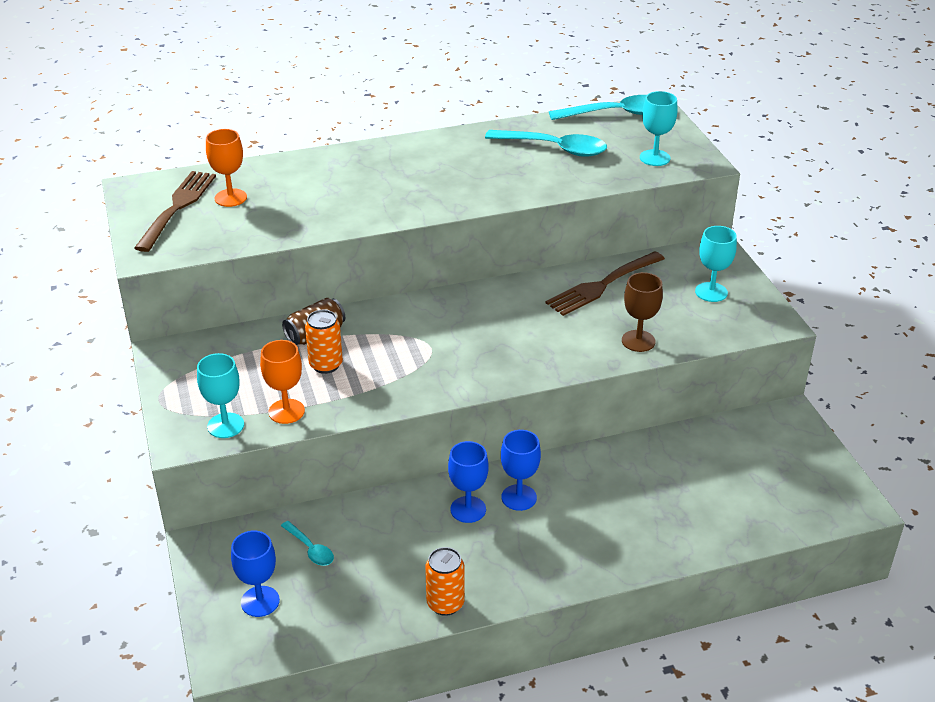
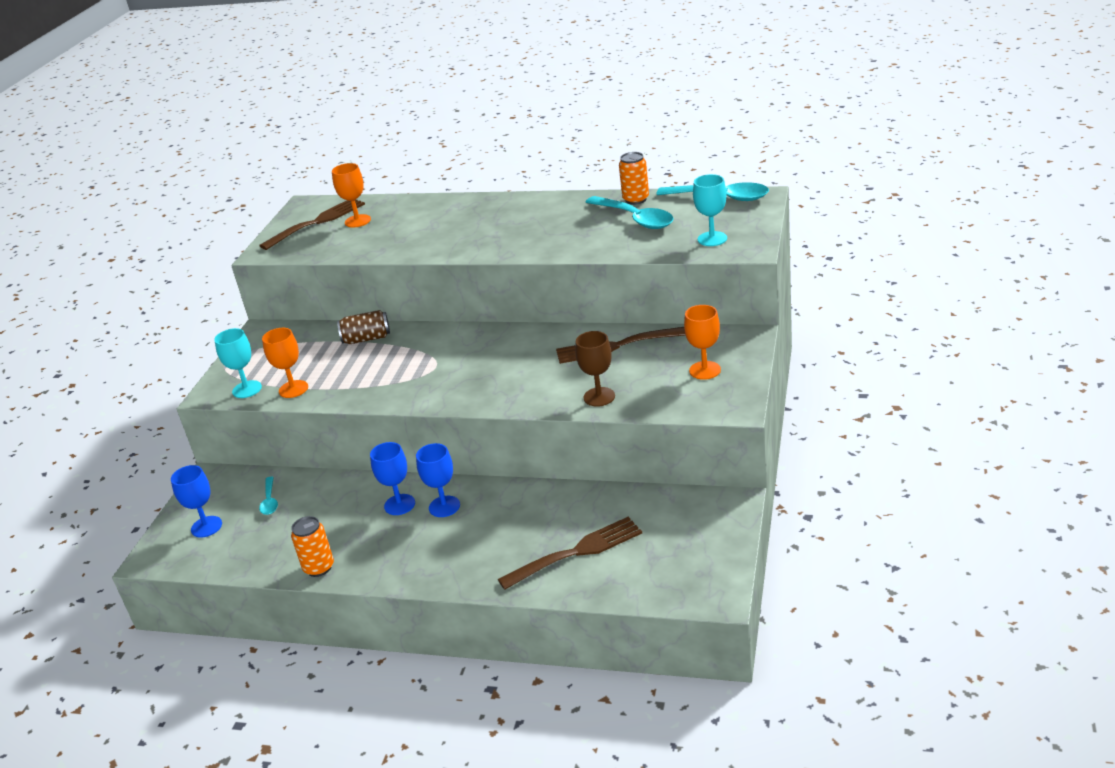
camera: 35 degrees right, 5 degrees down
orange can [305,310,343,374] -> orange can moved to [619,152,649,205]
turquoise goblet [695,226,737,302] -> orange goblet [684,305,721,380]
none -> brown fork [498,517,642,590]

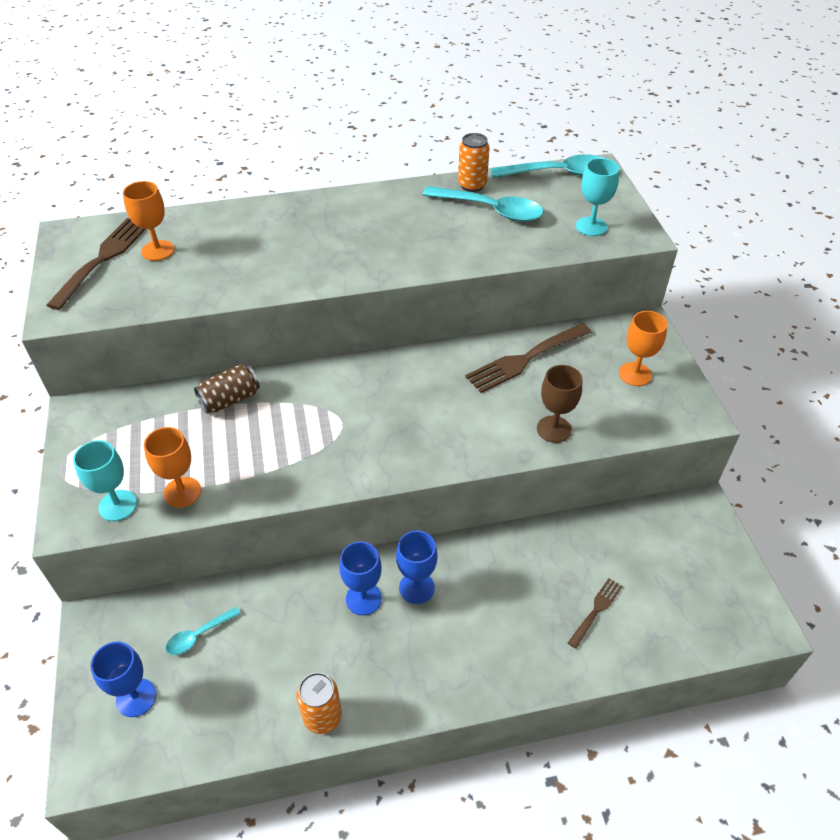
camera: 30 degrees left, 15 degrees up
turquoise spoon [259,477,278,515] -> turquoise spoon turned 90 degrees clockwise [166,607,240,655]
brown fork [498,517,642,590] -> brown fork [568,578,623,649], size x0.54

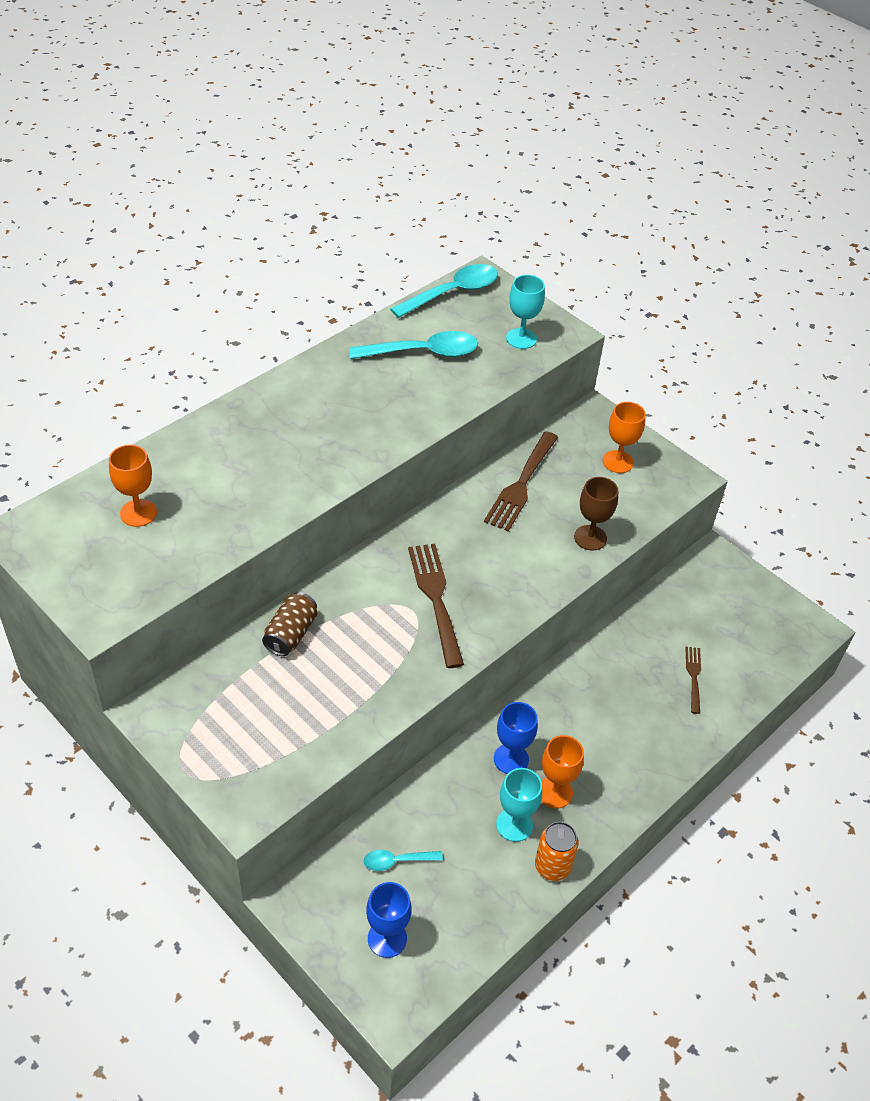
camera: 35 degrees left, 0 degrees up
brown fork [46,218,146,310] -> brown fork moved to [408,544,464,668]
turquoise goblet [73,440,137,521] -> turquoise goblet moved to [496,768,542,842]
orange goblet [144,427,201,508] -> orange goblet moved to [541,735,584,808]
turquoise spoon [166,607,240,655] -> turquoise spoon turned 60 degrees clockwise [363,850,443,871]
blue goblet [396,530,438,604] -> none
orange can [458,133,490,192] -> none

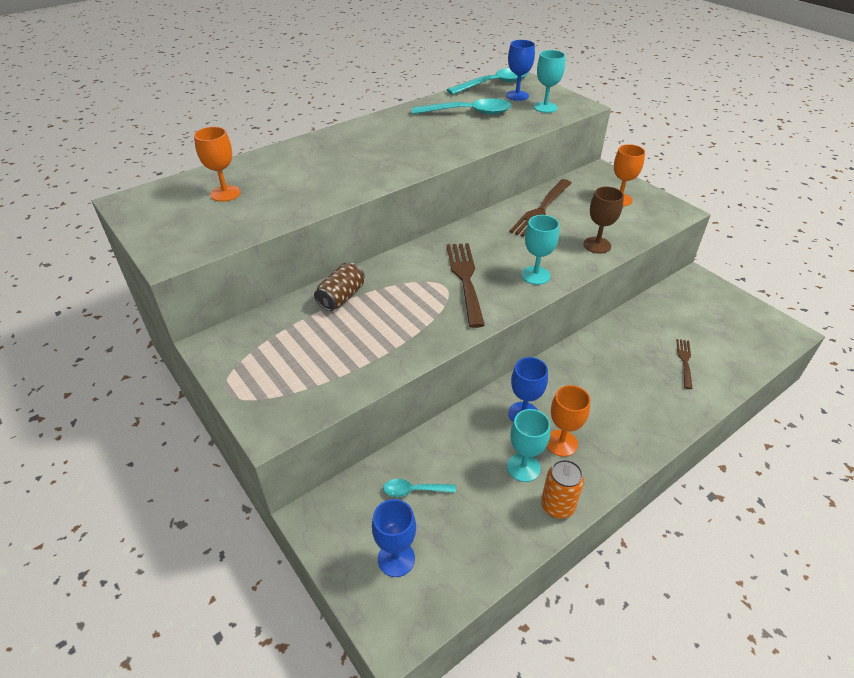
camera: 10 degrees right, 5 degrees down
none -> blue goblet [506,40,535,101]
none -> turquoise goblet [521,215,559,285]

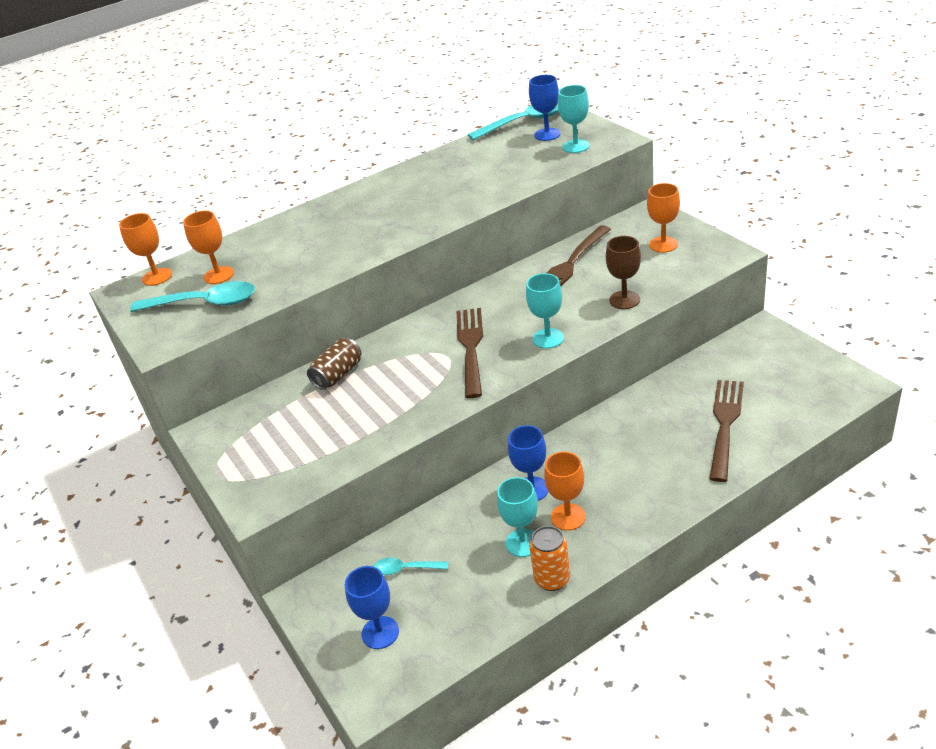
camera: 10 degrees right, 5 degrees down
turquoise spoon [412,98,511,115] -> turquoise spoon moved to [130,281,255,312]
brown fork [676,339,693,389] -> brown fork [709,380,744,482], size x1.86
none -> orange goblet [119,213,172,286]

